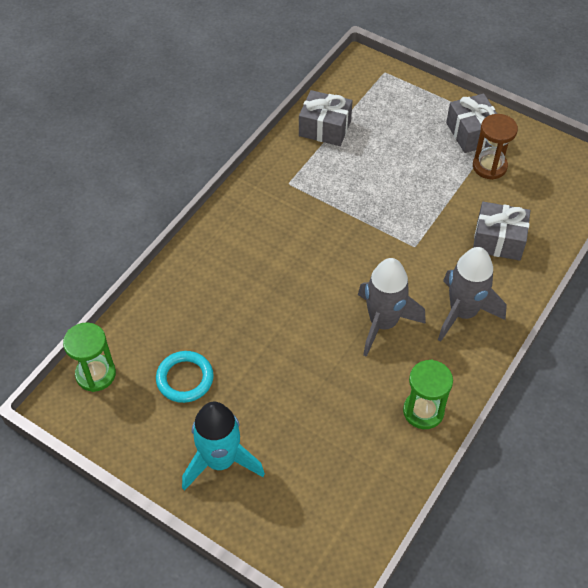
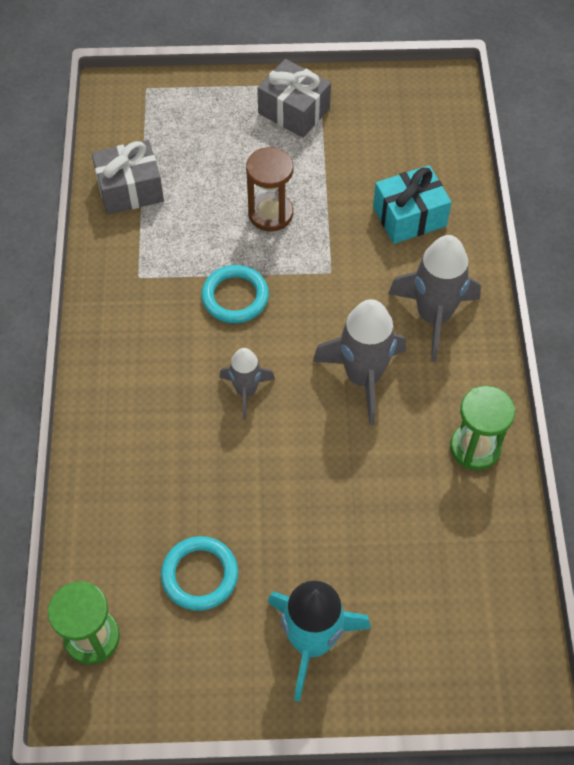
camera: 35 degrees left, 5 degrees up
brown hourglass [473,114,518,180] -> brown hourglass moved to [246,147,294,231]
grey gift [473,202,530,261] -> turquoise gift [373,165,452,244]
none -> turquoise ring [201,265,269,323]
none -> grey rocket [219,348,275,420]

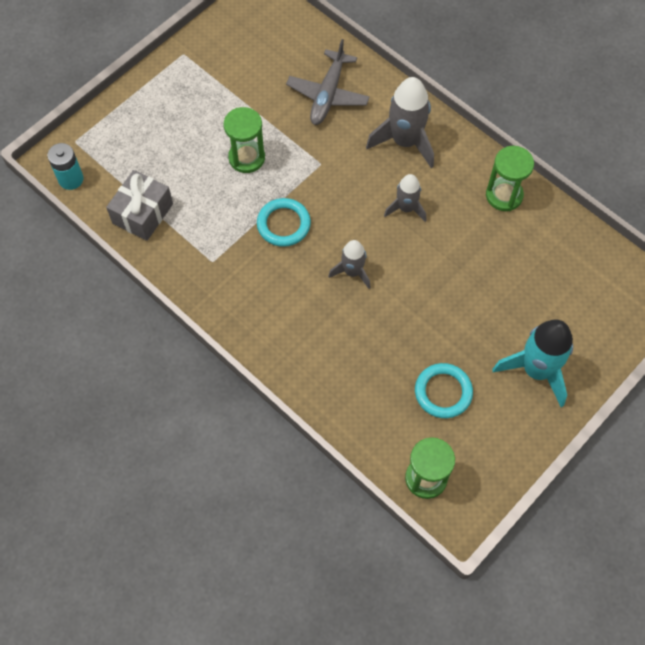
camera: 45 degrees left, 5 degrees up
brown hourglass [246,147,294,231] -> green hourglass [224,107,265,173]
grey gift [257,59,331,138] -> none
grey rocket [313,299,406,425] -> grey rocket [384,174,426,222], size x0.59
turquoise gift [373,165,452,244] -> grey plane [286,39,370,125]
none -> turquoise battery [47,143,84,190]

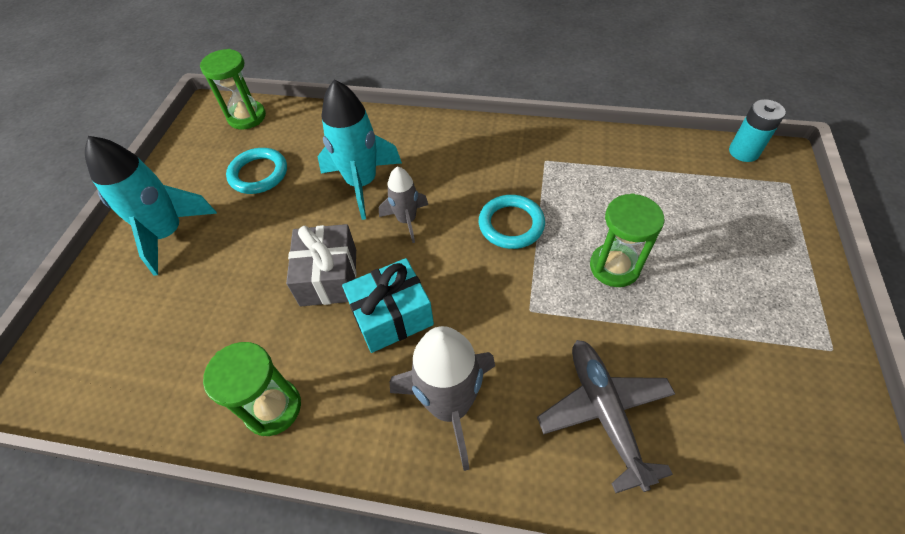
camera: 150 degrees right, 10 degrees down
grey gift [106,170,173,241] -> grey gift moved to [286,224,356,306]
grey rocket [384,174,426,222] -> turquoise gift [342,258,434,353]
none -> turquoise rocket [317,79,402,220]

